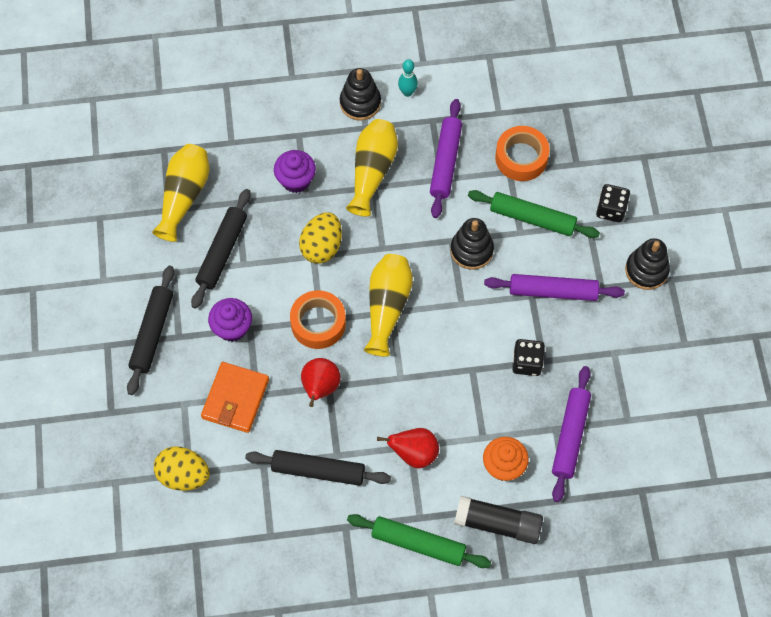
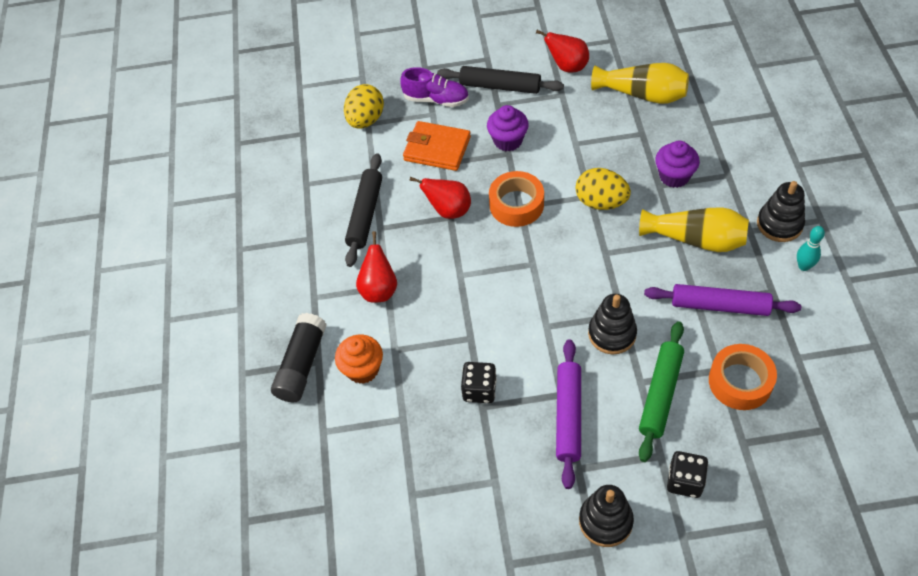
camera: 95 degrees right, 10 degrees down
black rolling pin [191,189,251,309] -> none
green rolling pin [347,514,491,568] -> none
yellow vase [364,254,413,357] -> none
purple rolling pin [552,366,591,502] -> none
none -> purple shoe [400,67,469,107]
none -> red pear [536,30,589,73]

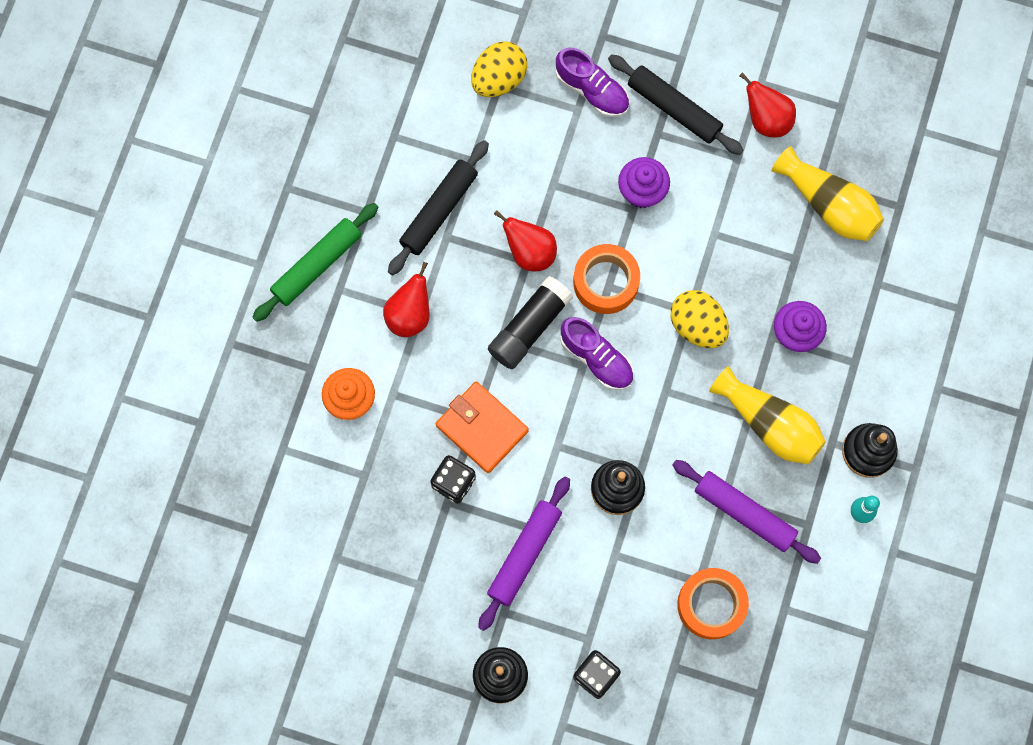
camera: 20 degrees right, 20 degrees up
black glue stick [271,313,327,402] -> black glue stick moved to [488,276,573,369]
orange wallet [403,121,471,171] -> orange wallet moved to [436,381,529,473]
green rolling pin [639,321,684,462] -> green rolling pin moved to [252,203,378,322]
none -> purple shoe [560,317,634,390]

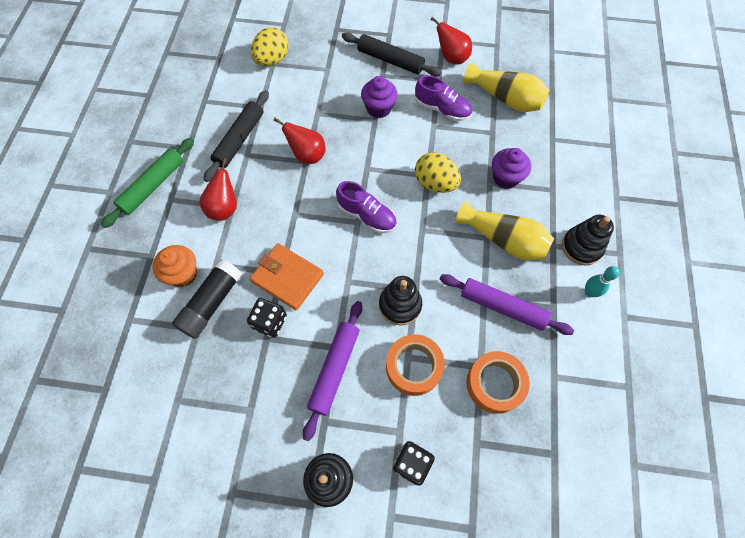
camera: 10 degrees left, 10 degrees down
black glue stick [488,276,573,369] -> black glue stick moved to [172,259,242,339]
purple shoe [556,47,629,117] -> purple shoe moved to [415,75,472,121]
orange tape [573,244,640,314] -> orange tape moved to [386,334,445,396]

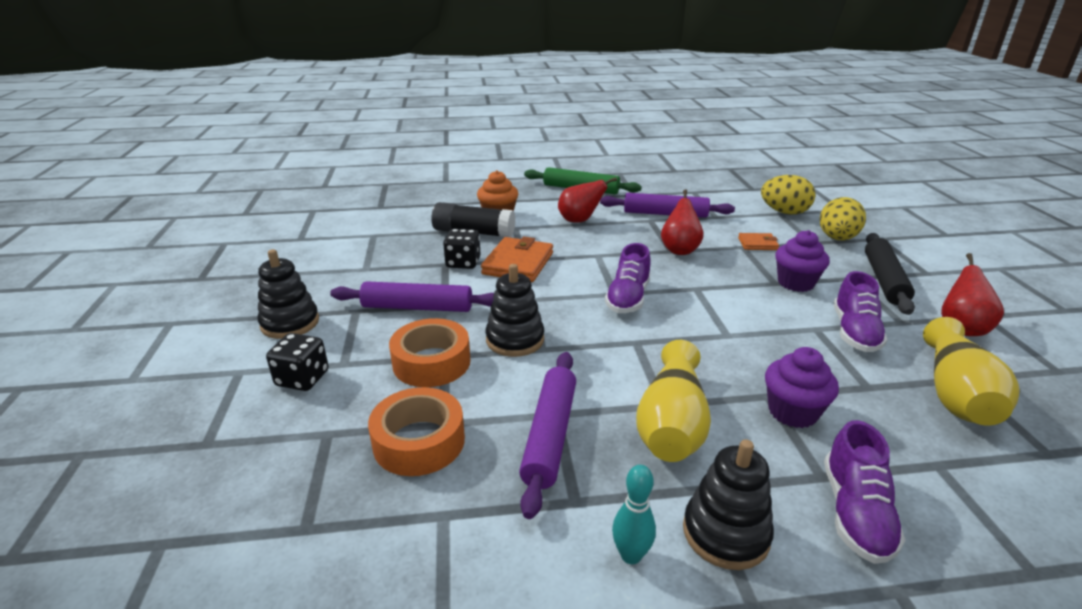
camera: 75 degrees right, 35 degrees down
black rolling pin [204,90,269,182] -> purple rolling pin [600,193,735,218]
yellow egg [415,152,461,193] -> yellow egg moved to [820,197,866,240]
none -> orange wallet [738,233,779,250]
none -> purple shoe [824,420,906,564]

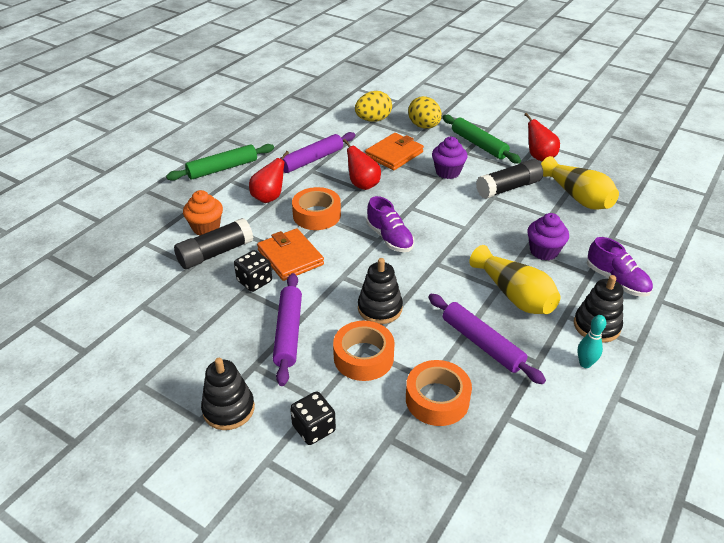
camera: 50 degrees left, 10 degrees up
purple rolling pin [330,281,494,312] -> purple rolling pin turned 45 degrees counterclockwise [273,273,302,386]
orange wallet [738,233,779,250] -> orange wallet [365,133,424,170], size x1.85
purple shoe [833,271,888,352] -> black glue stick [476,159,543,199]
black rolling pin [865,233,915,315] -> green rolling pin [442,115,521,163]
none -> orange tape [292,187,341,230]

